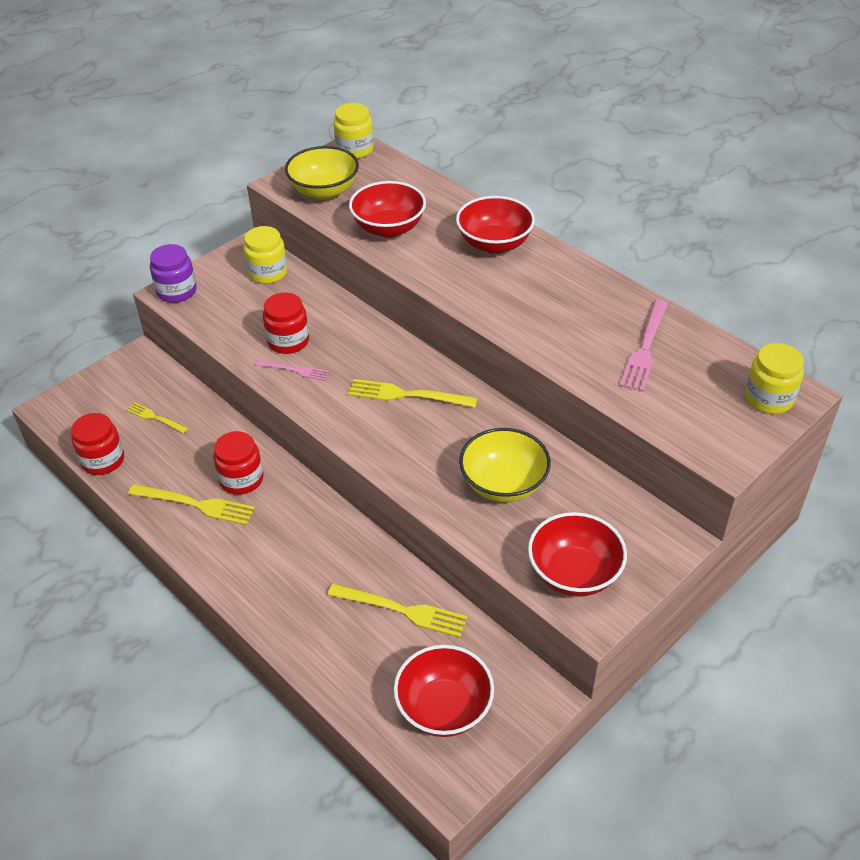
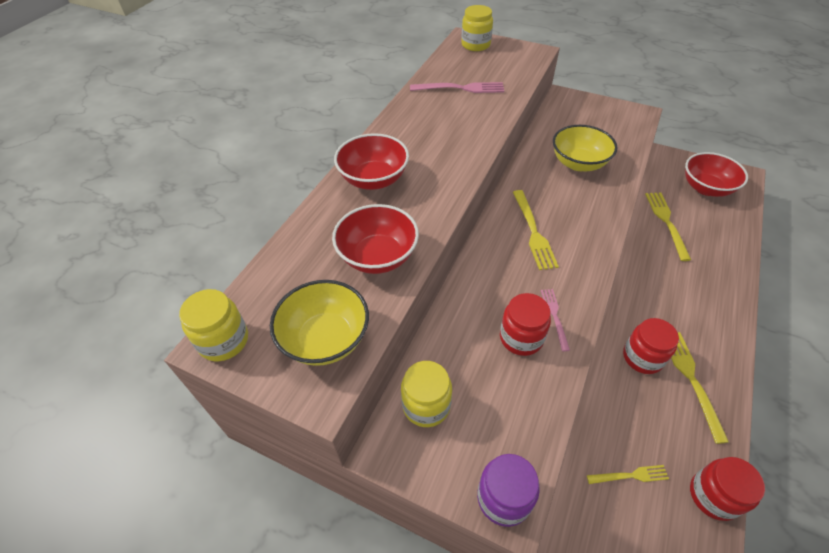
camera: 110 degrees left, 5 degrees up
yellow fork [126,402,189,433] -> yellow fork turned 105 degrees counterclockwise [587,465,669,484]
red bowl [528,512,627,597] -> none

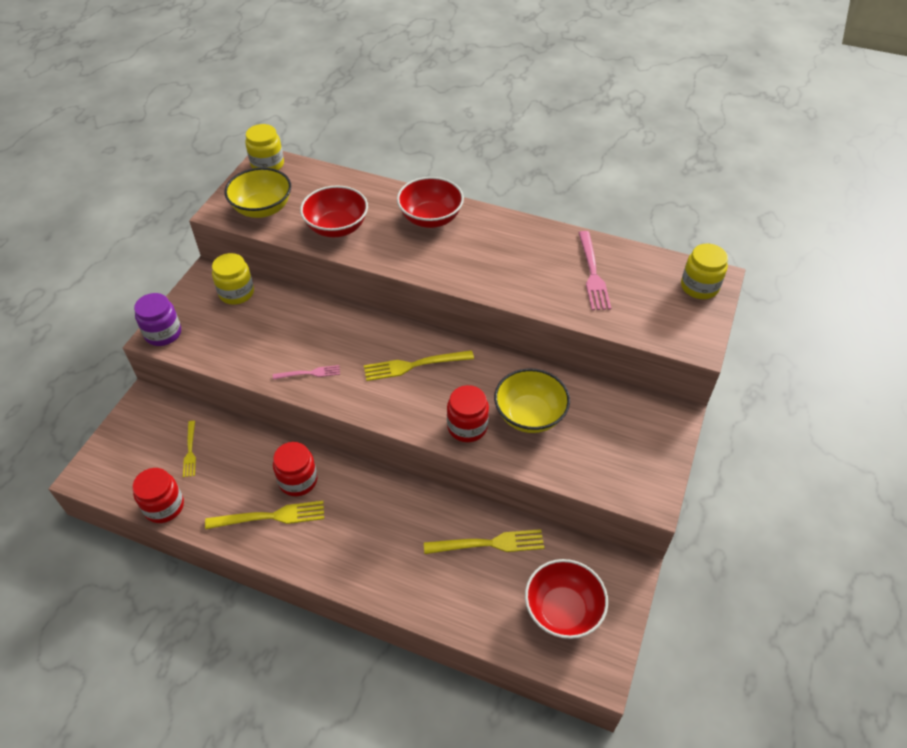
camera: 85 degrees right, 0 degrees up
red jar [500,293,551,356] -> red jar moved to [447,385,489,442]

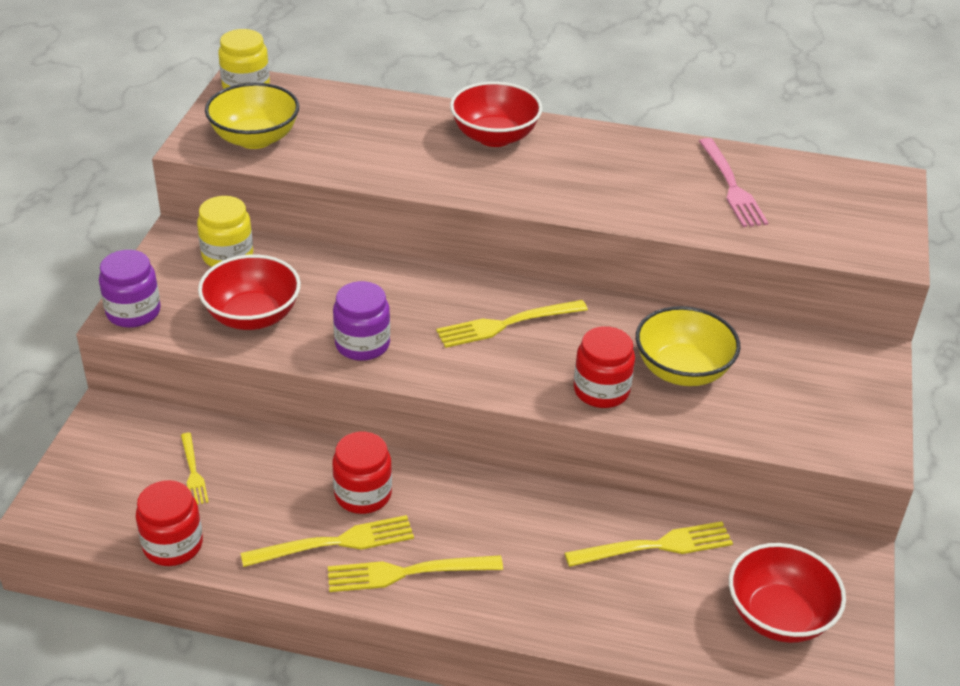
camera: 10 degrees left, 10 degrees down
pink fork [273,365,340,380] -> purple jar [333,281,390,361]
red bowl [300,186,368,237] -> red bowl moved to [198,254,301,330]
yellow jar [681,244,728,299] -> none
none -> yellow fork [328,555,503,592]

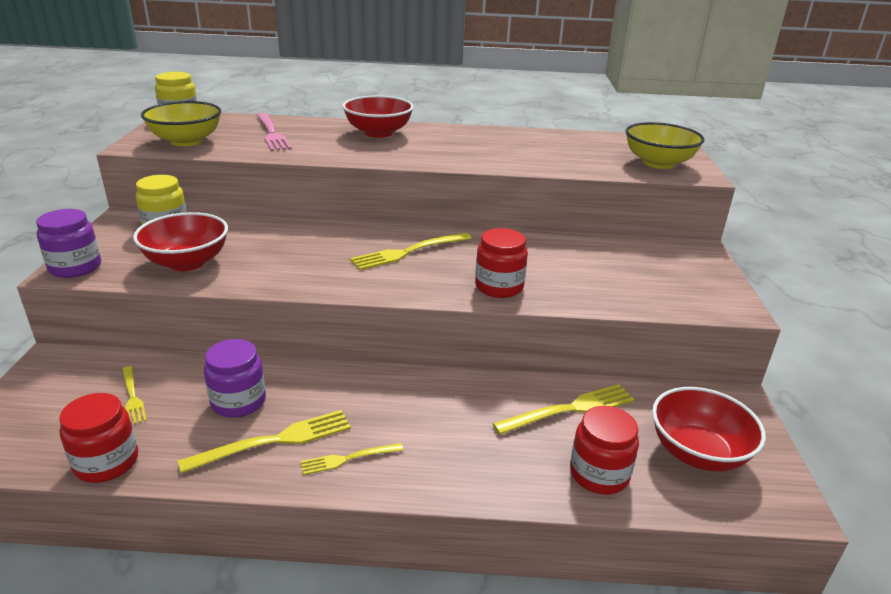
camera: 10 degrees left, 10 degrees down
yellow fork [328,555,503,592] -> yellow fork [300,443,403,475], size x0.60
red jar [332,432,392,514] -> red jar moved to [570,406,639,495]
purple jar [333,281,390,361] -> purple jar moved to [204,339,266,418]
yellow bowl [636,306,741,386] -> yellow bowl moved to [625,122,704,169]
pink fork [699,138,768,227] -> pink fork moved to [257,113,292,151]

